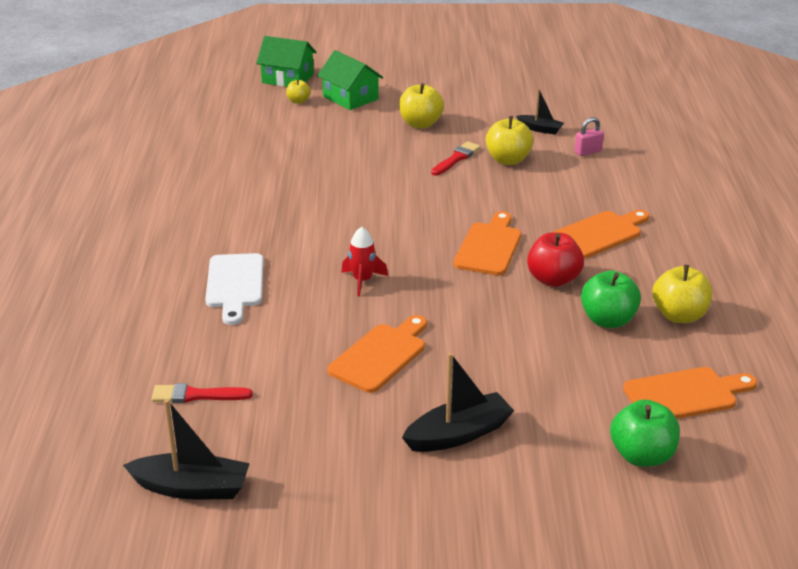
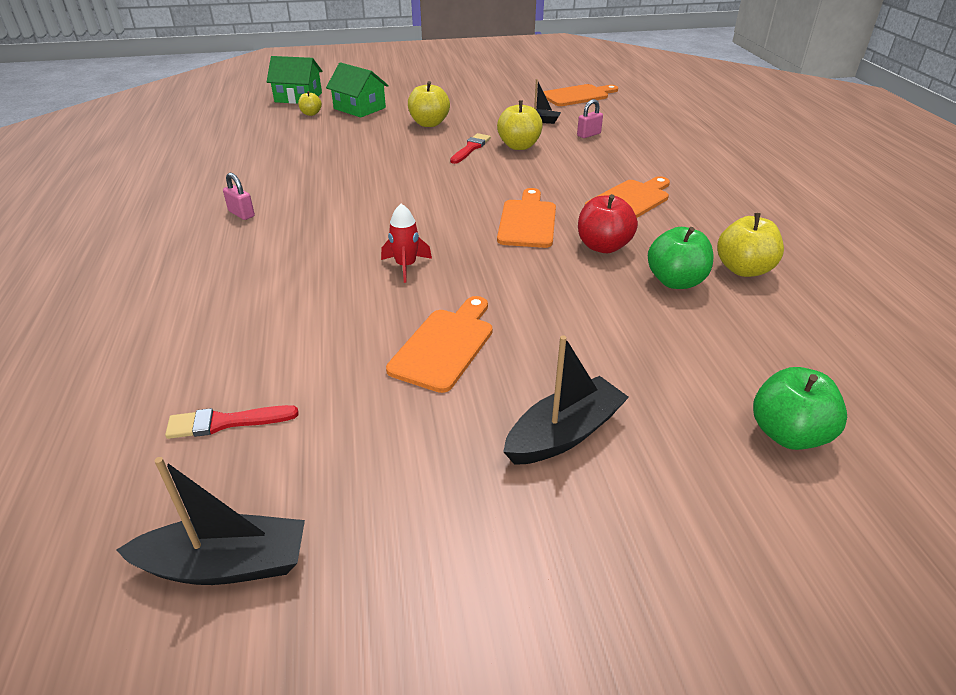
camera: 10 degrees left, 5 degrees up
white cutting board [205,253,264,325] -> none
orange cutting board [623,367,757,419] -> orange cutting board moved to [543,84,618,106]
none -> pink padlock [223,173,255,220]

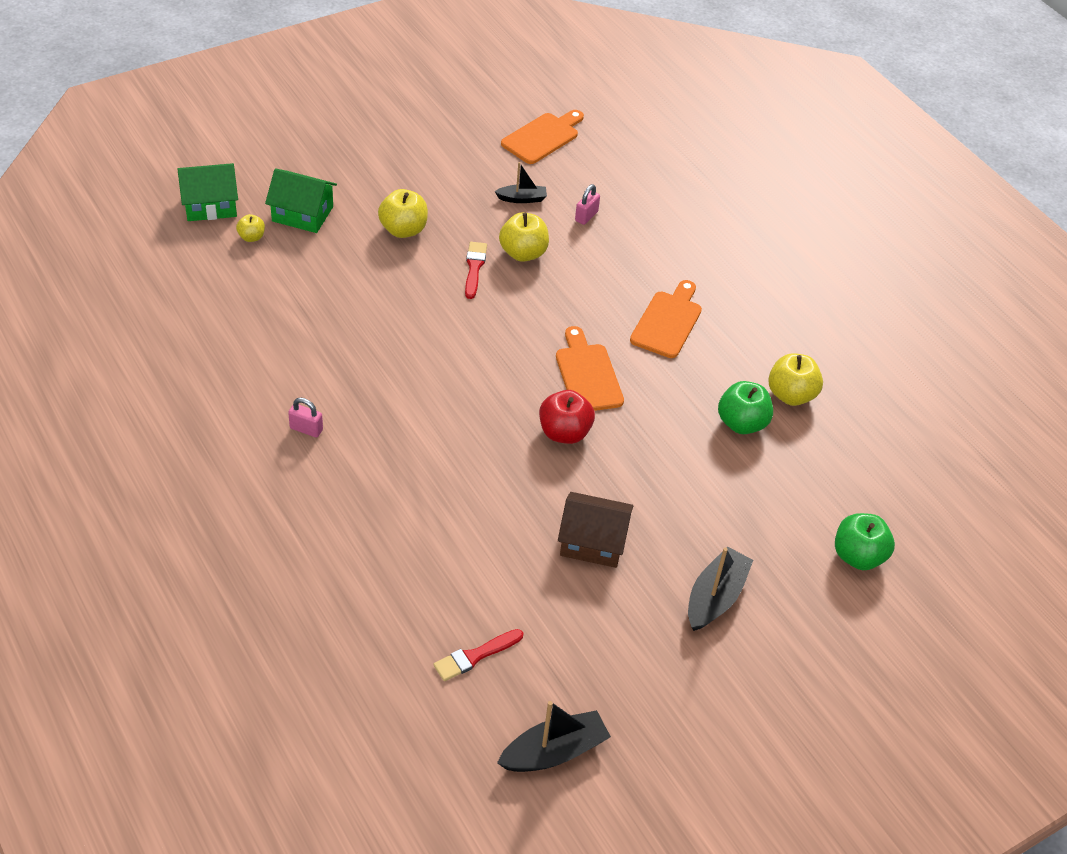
camera: 25 degrees left, 10 degrees up
red rocket [381,204,432,283] -> none
orange cutting board [386,296,493,393] -> brown house [558,492,633,568]
red apple [578,194,638,253] -> red apple moved to [539,390,595,444]

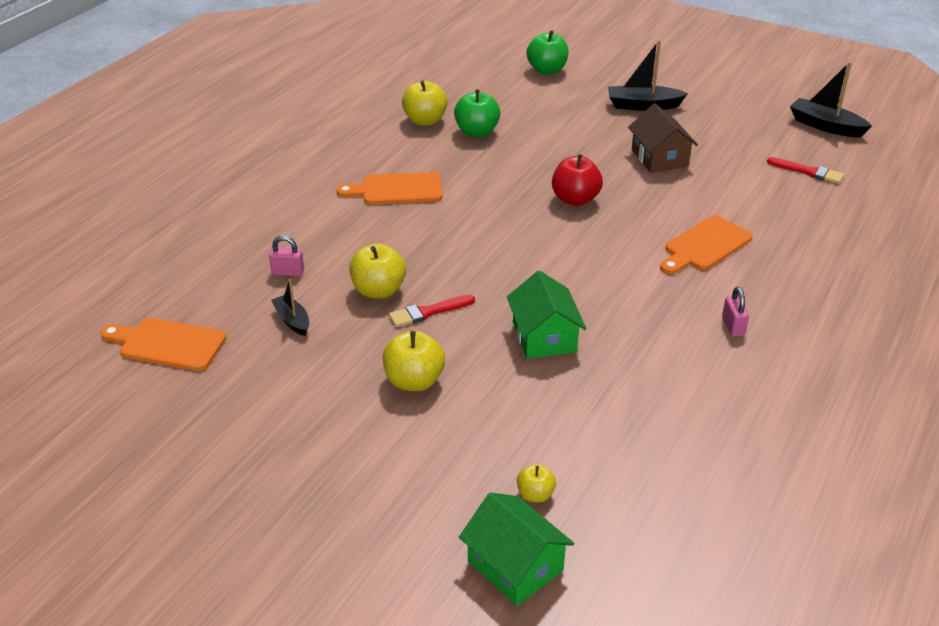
camera: 115 degrees left, 10 degrees down
green house [265,168,337,233] -> green house moved to [507,270,586,359]
orange cutting board [556,326,624,411] -> orange cutting board moved to [660,215,753,274]

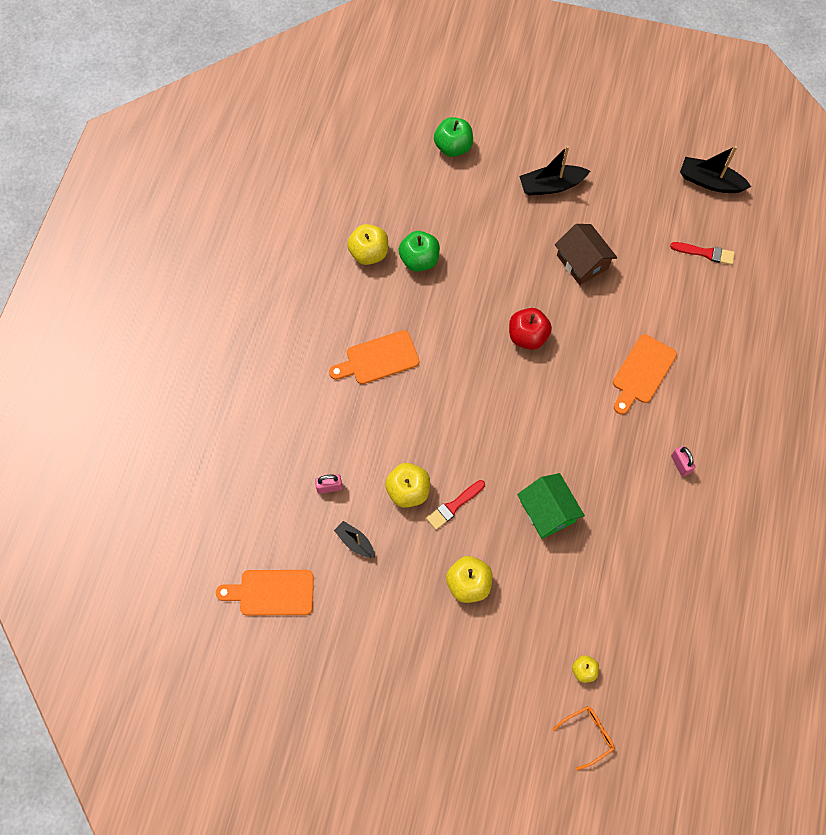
camera: 15 degrees left, 30 degrees up
green house [459,492,574,606] -> orange glasses [552,706,614,770]

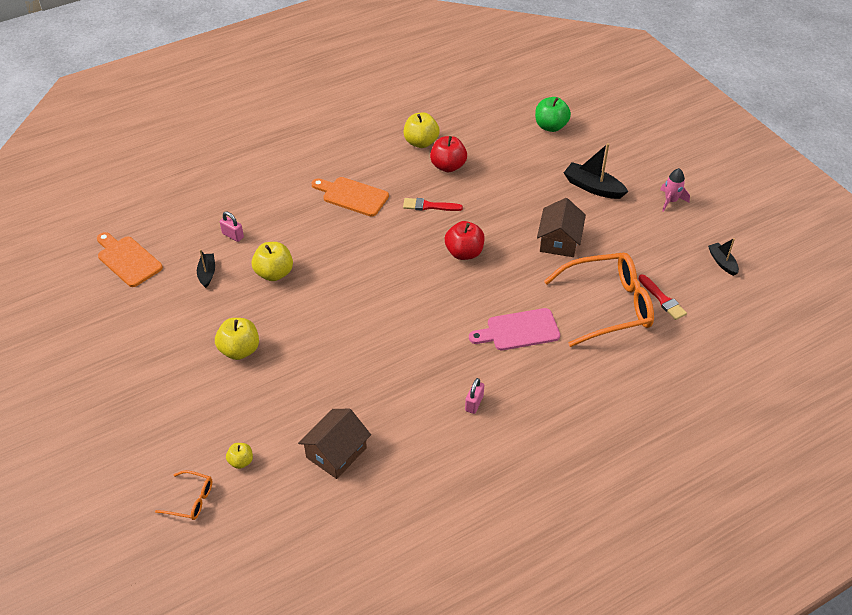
camera: 45 degrees right, 20 degrees down
green apple [399,231,440,271] -> red apple [430,136,467,172]
red brush [426,480,485,530] -> red brush moved to [403,198,463,211]
green house [517,473,585,539] -> none
orange cutting board [613,334,677,414] -> pink cutting board [469,308,560,350]
black boat [680,146,751,193] -> black boat [708,238,739,276], size x0.61
none -> brown house [298,409,371,479]
none -> orange glasses [544,253,654,347]
none -> pink rocket [660,168,690,212]

